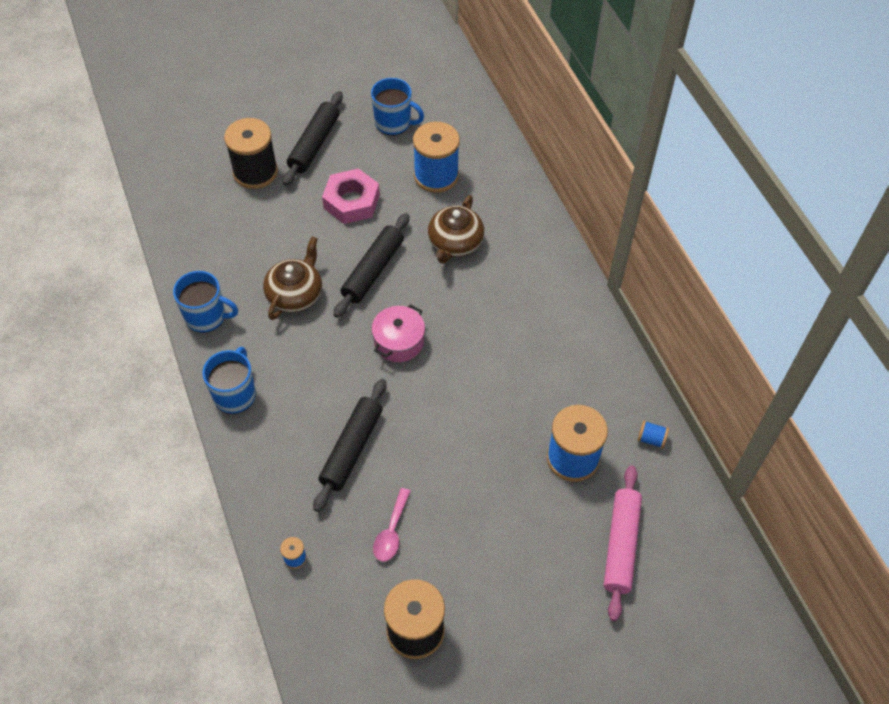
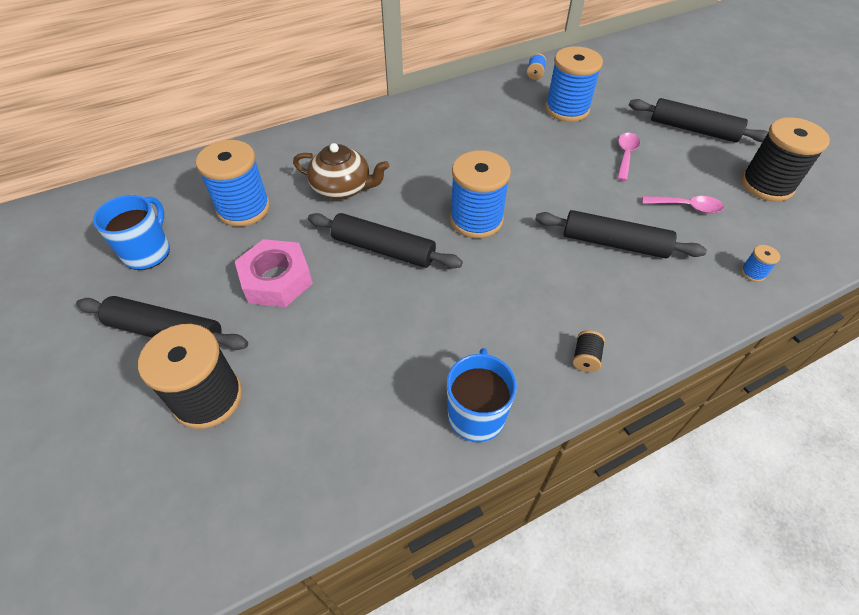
camera: 95 degrees left, 5 degrees down
blue mug [202,347,256,414] -> black spool [573,330,605,372]
brown teapot [263,236,322,320] -> none
pink pot [372,304,425,362] -> blue spool [450,150,511,238]
pink rolling pin [604,465,642,621] -> none
none -> pink spoon [617,133,640,181]
none -> black rolling pin [629,98,768,143]

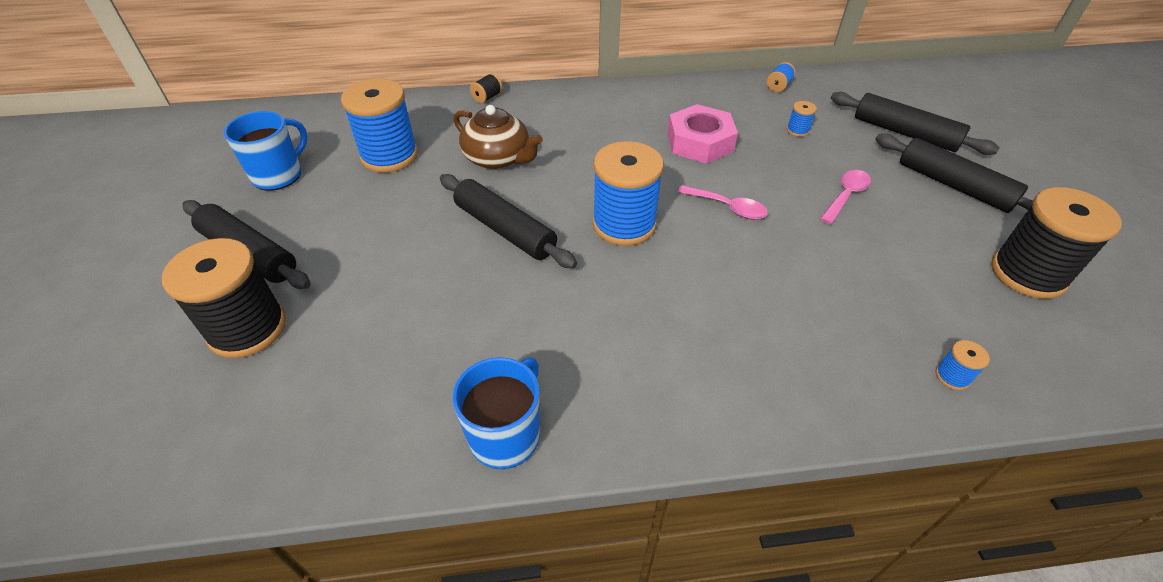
camera: 20 degrees right, 5 degrees down
pink nut [235,239,313,307] -> pink nut moved to [667,104,738,164]
black rolling pin [535,210,707,258] -> black rolling pin moved to [831,92,999,155]
blue spool [545,46,603,122] -> blue spool [787,101,817,137], size x0.41
black spool [573,330,605,372] -> black spool moved to [470,73,503,103]
pink spoon [642,196,724,213] -> pink spoon moved to [678,185,768,220]

